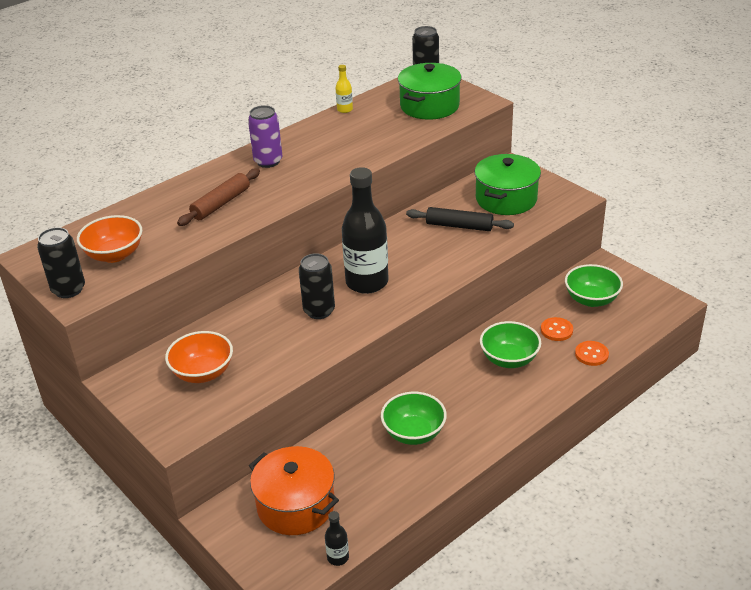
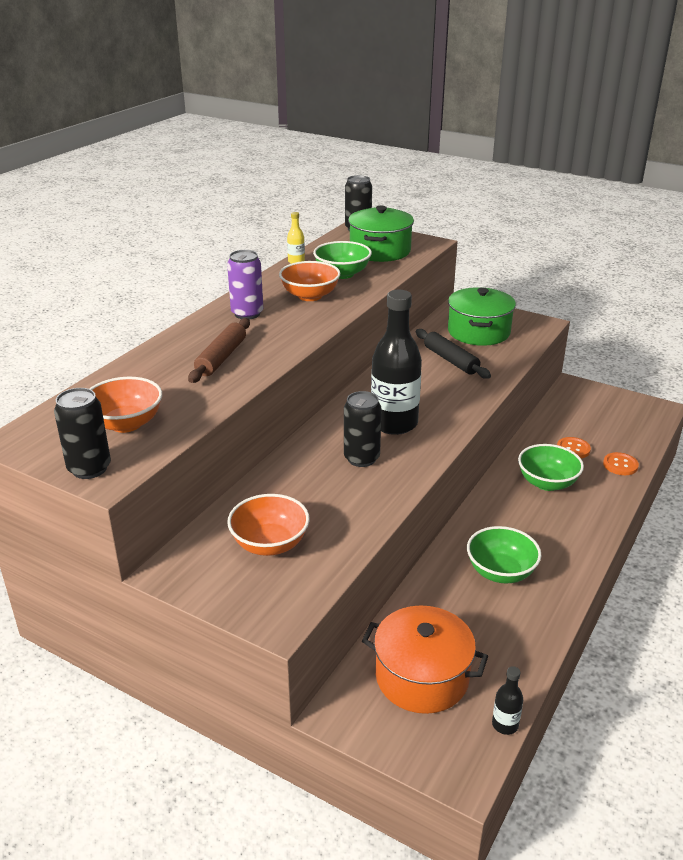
camera: 20 degrees left, 5 degrees down
black rolling pin [406,207,514,231] -> black rolling pin turned 60 degrees clockwise [416,329,491,379]
green bowl [565,264,623,307] -> green bowl moved to [313,241,372,279]
none -> orange bowl [279,261,340,301]

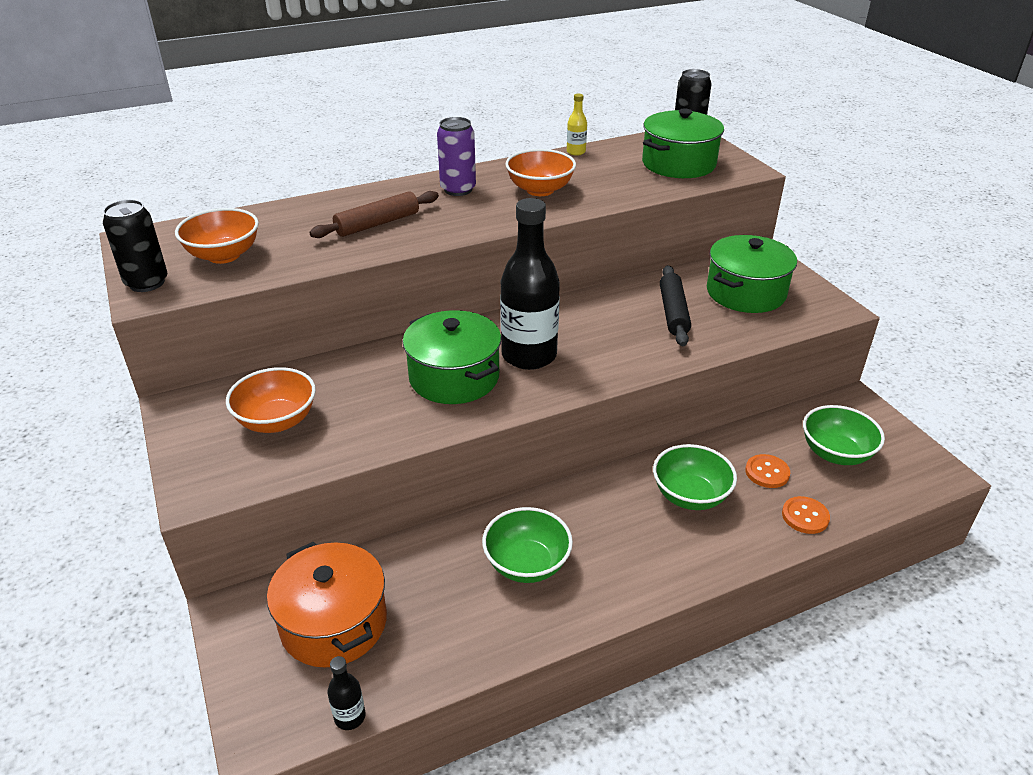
camera: 35 degrees right, 5 degrees up
green bowl [313,241,372,279] -> green bowl moved to [803,405,885,465]
black can [344,391,382,467] -> green pot [403,310,501,404]

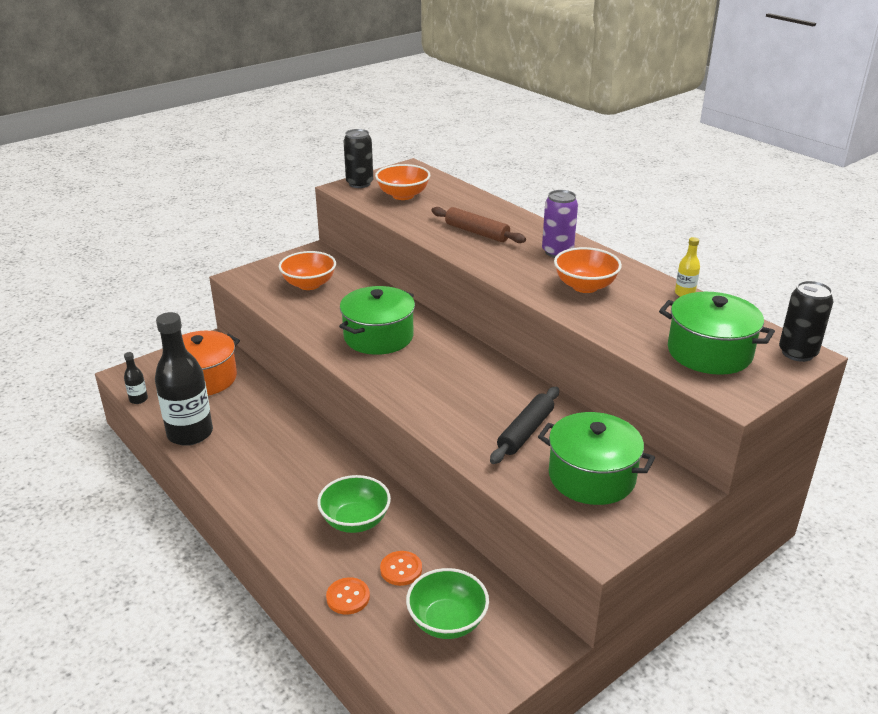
camera: 75 degrees right, 5 degrees down
green bowl [482,507,573,583] -> none
black bottle [500,198,560,370] -> black bottle moved to [155,312,213,446]
black rolling pin [660,265,691,346] -> black rolling pin turned 45 degrees counterclockwise [490,387,559,464]

